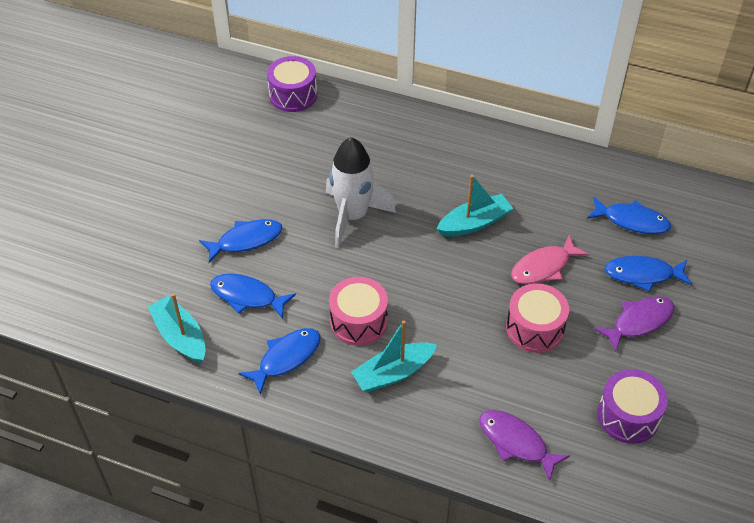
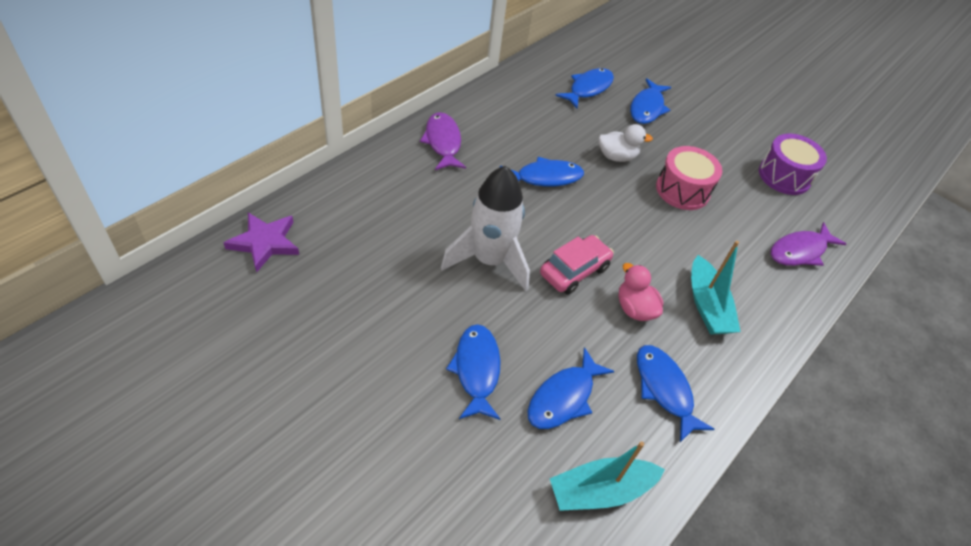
camera: 75 degrees left, 0 degrees up
purple drum [267,56,317,112] -> purple star [223,212,299,273]
pink drum [329,277,388,346] -> pink duck [619,263,663,321]
turquoise boat [437,175,513,237] -> blue fish [500,157,584,187]
pink fish [511,235,589,284] -> white duck [598,124,653,162]
purple fish [594,296,675,352] -> purple fish moved to [420,112,466,170]
none -> pink car [540,235,614,295]

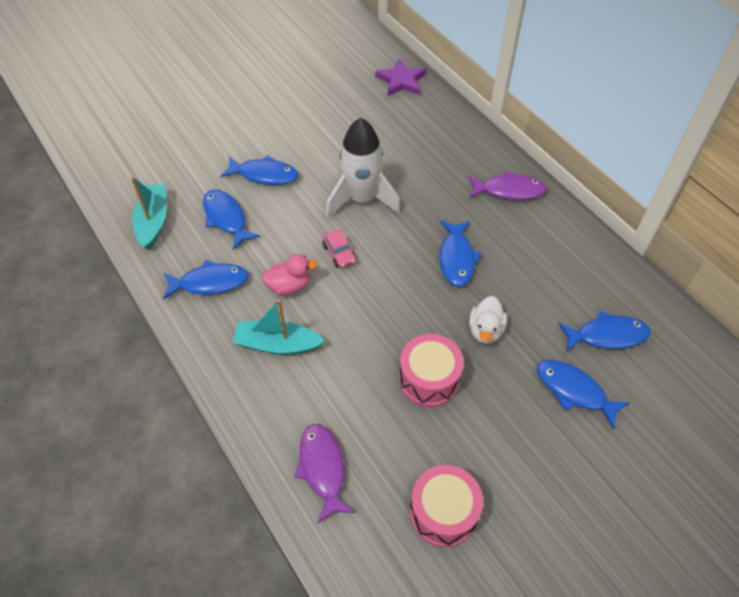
camera: 110 degrees right, 5 degrees up
pink car [540,235,614,295] -> pink car [322,229,356,268], size x0.64
blue fish [555,68,614,108] -> blue fish turned 60 degrees counterclockwise [558,311,650,352]
purple drum [759,134,827,195] -> pink drum [410,465,483,548]

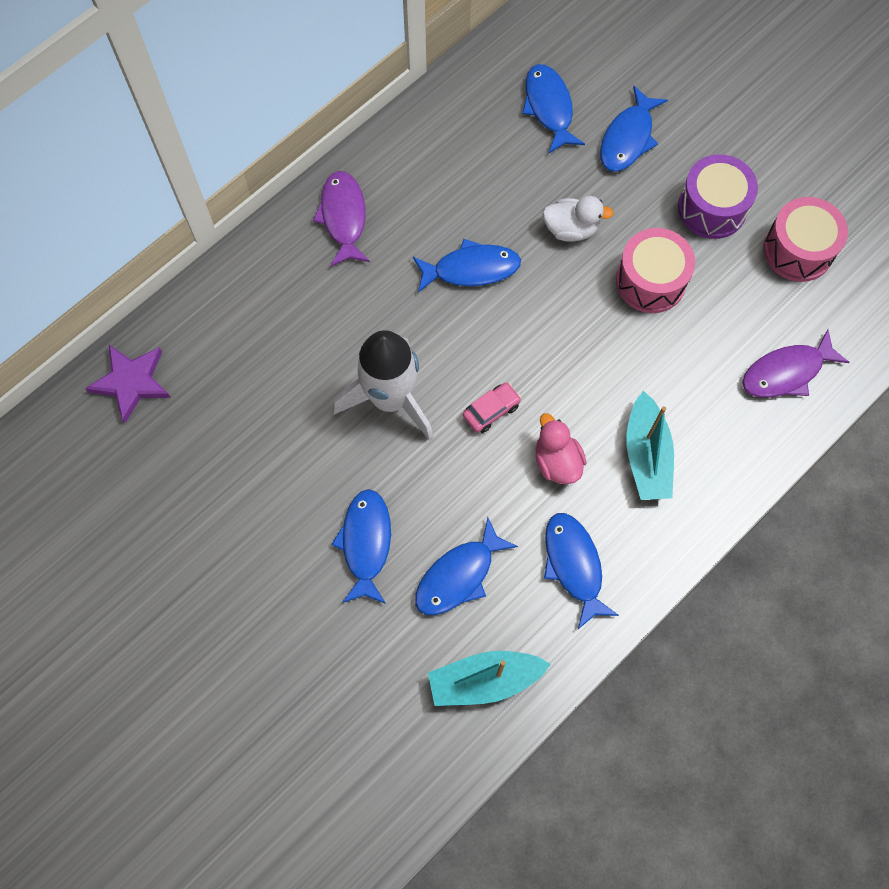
camera: 100 degrees left, 15 degrees up
none -> purple drum [678,154,758,239]

